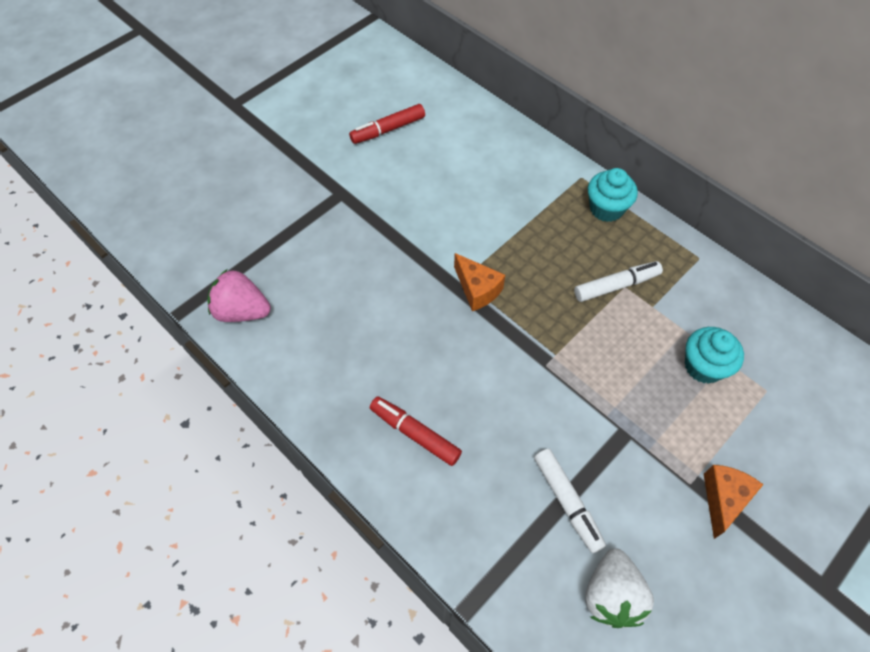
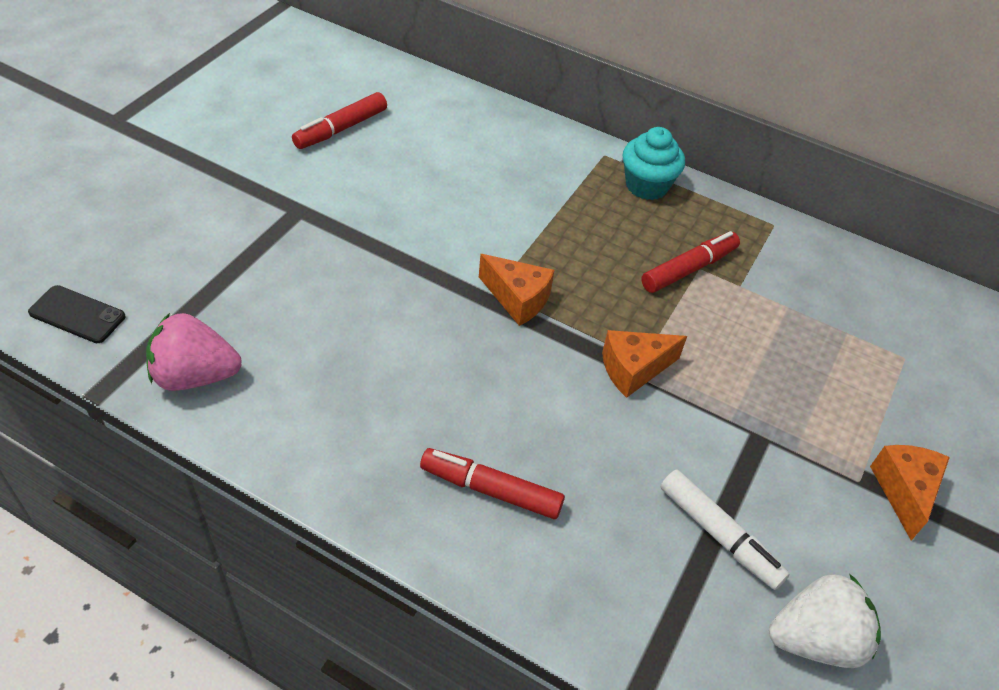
camera: 20 degrees left, 10 degrees down
white marker [574,261,663,302] -> red marker [641,231,740,293]
white strawberry [585,548,654,628] -> white strawberry turned 90 degrees counterclockwise [769,574,881,668]
turquoise cupcake [685,327,744,384] -> none
none -> black phone [28,285,125,343]
none -> orange cheese [602,330,687,398]

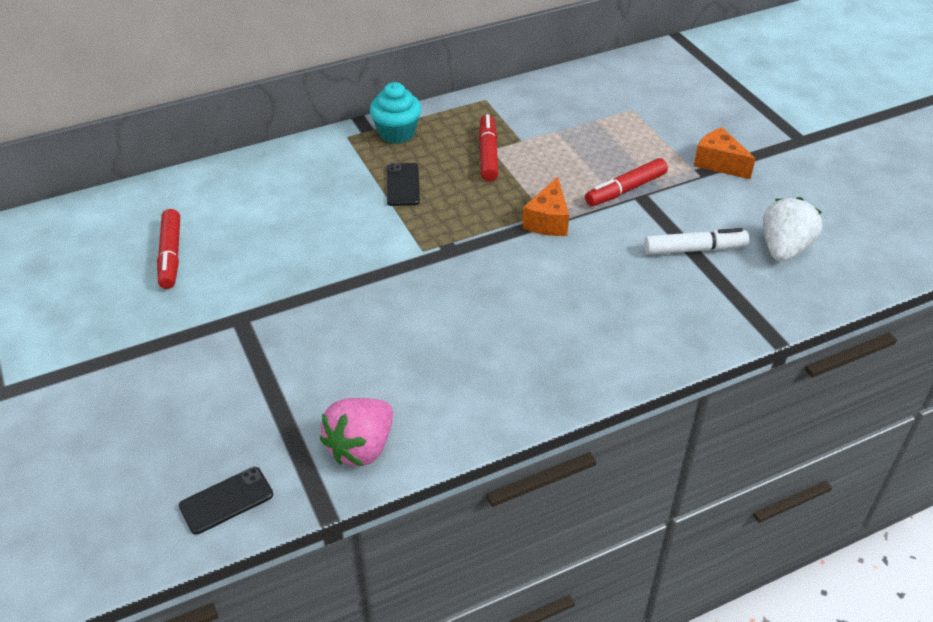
camera: 50 degrees left, 5 degrees down
red marker [420,448,565,519] -> red marker moved to [585,158,668,206]
orange cheese [479,254,554,326] -> none
none -> black phone [387,163,420,206]

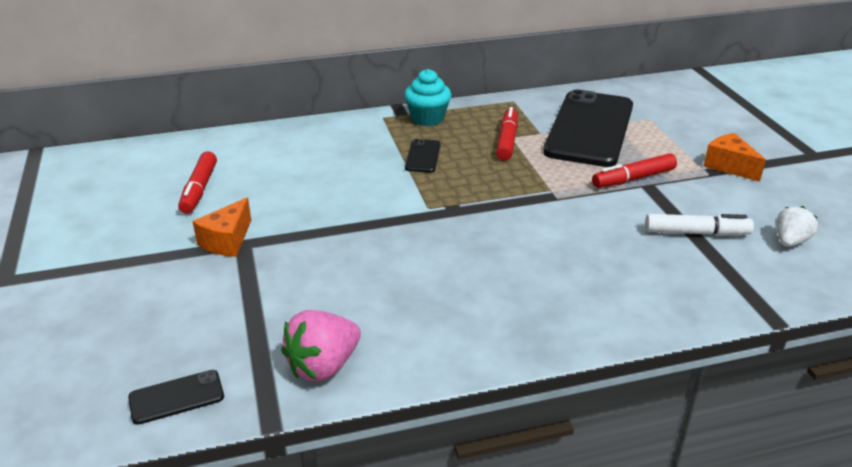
camera: 10 degrees right, 10 degrees down
orange cheese [522,177,569,236] -> orange cheese moved to [193,197,251,257]
white strawberry [763,197,822,261] -> white strawberry [776,206,818,247], size x0.66
none -> black phone [543,89,633,167]

